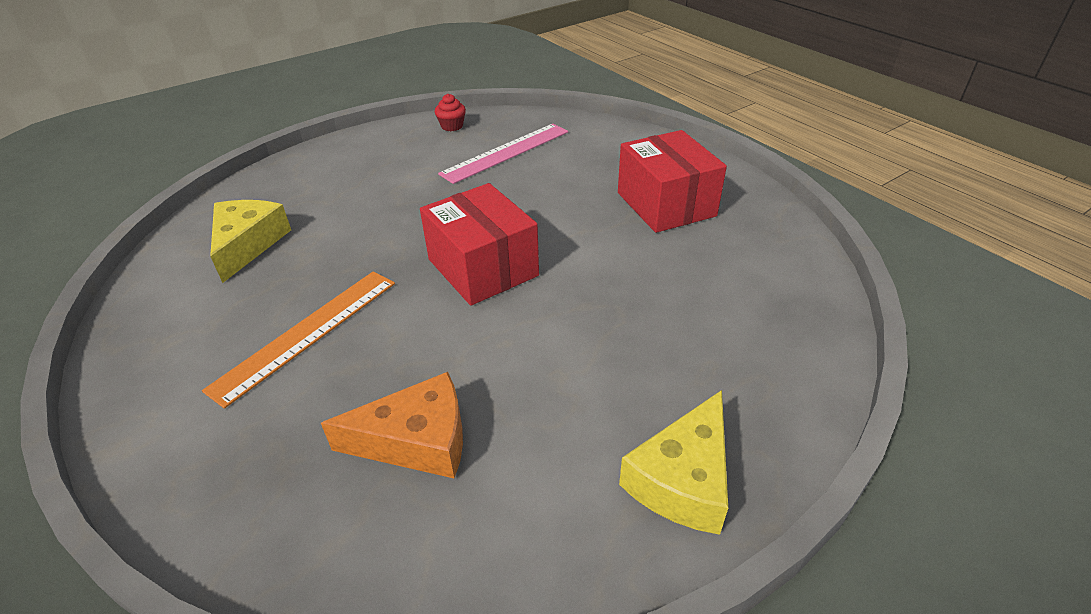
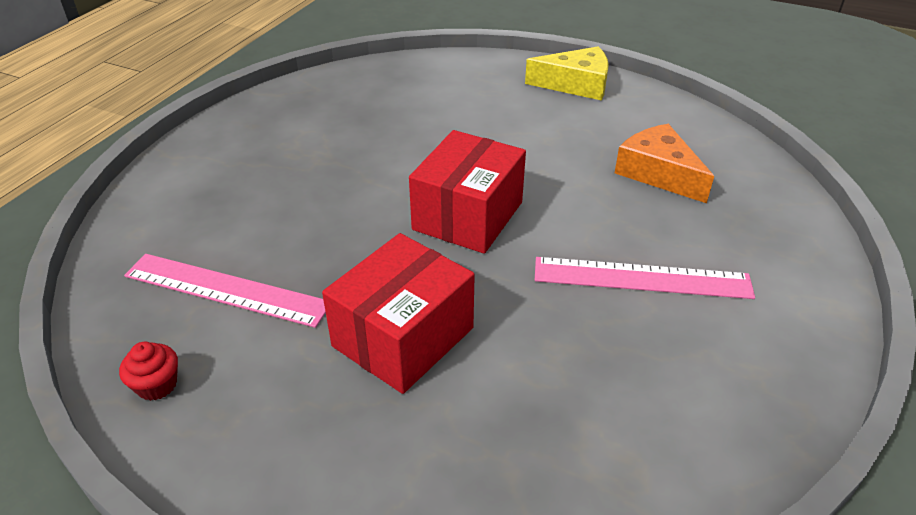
camera: 120 degrees left, 0 degrees up
orange ruler [202,271,395,409] -> pink ruler [535,257,755,299]
yellow cheese [210,200,291,283] -> none
red box [618,130,727,233] -> red box moved to [322,233,475,394]

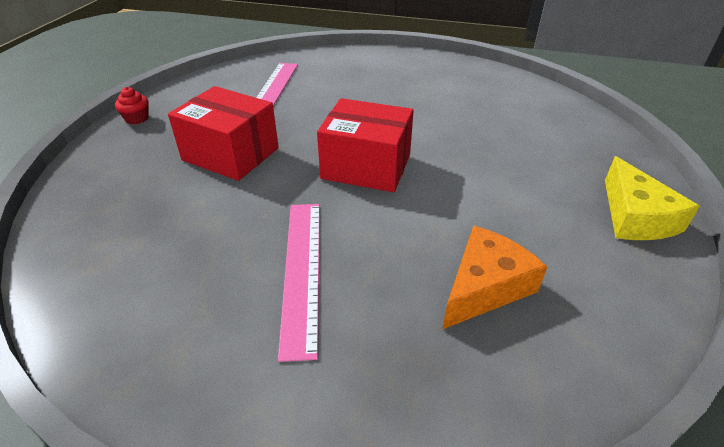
camera: 80 degrees right, 0 degrees up
red cupcake [119,342,178,401] -> red cupcake moved to [115,87,148,124]

